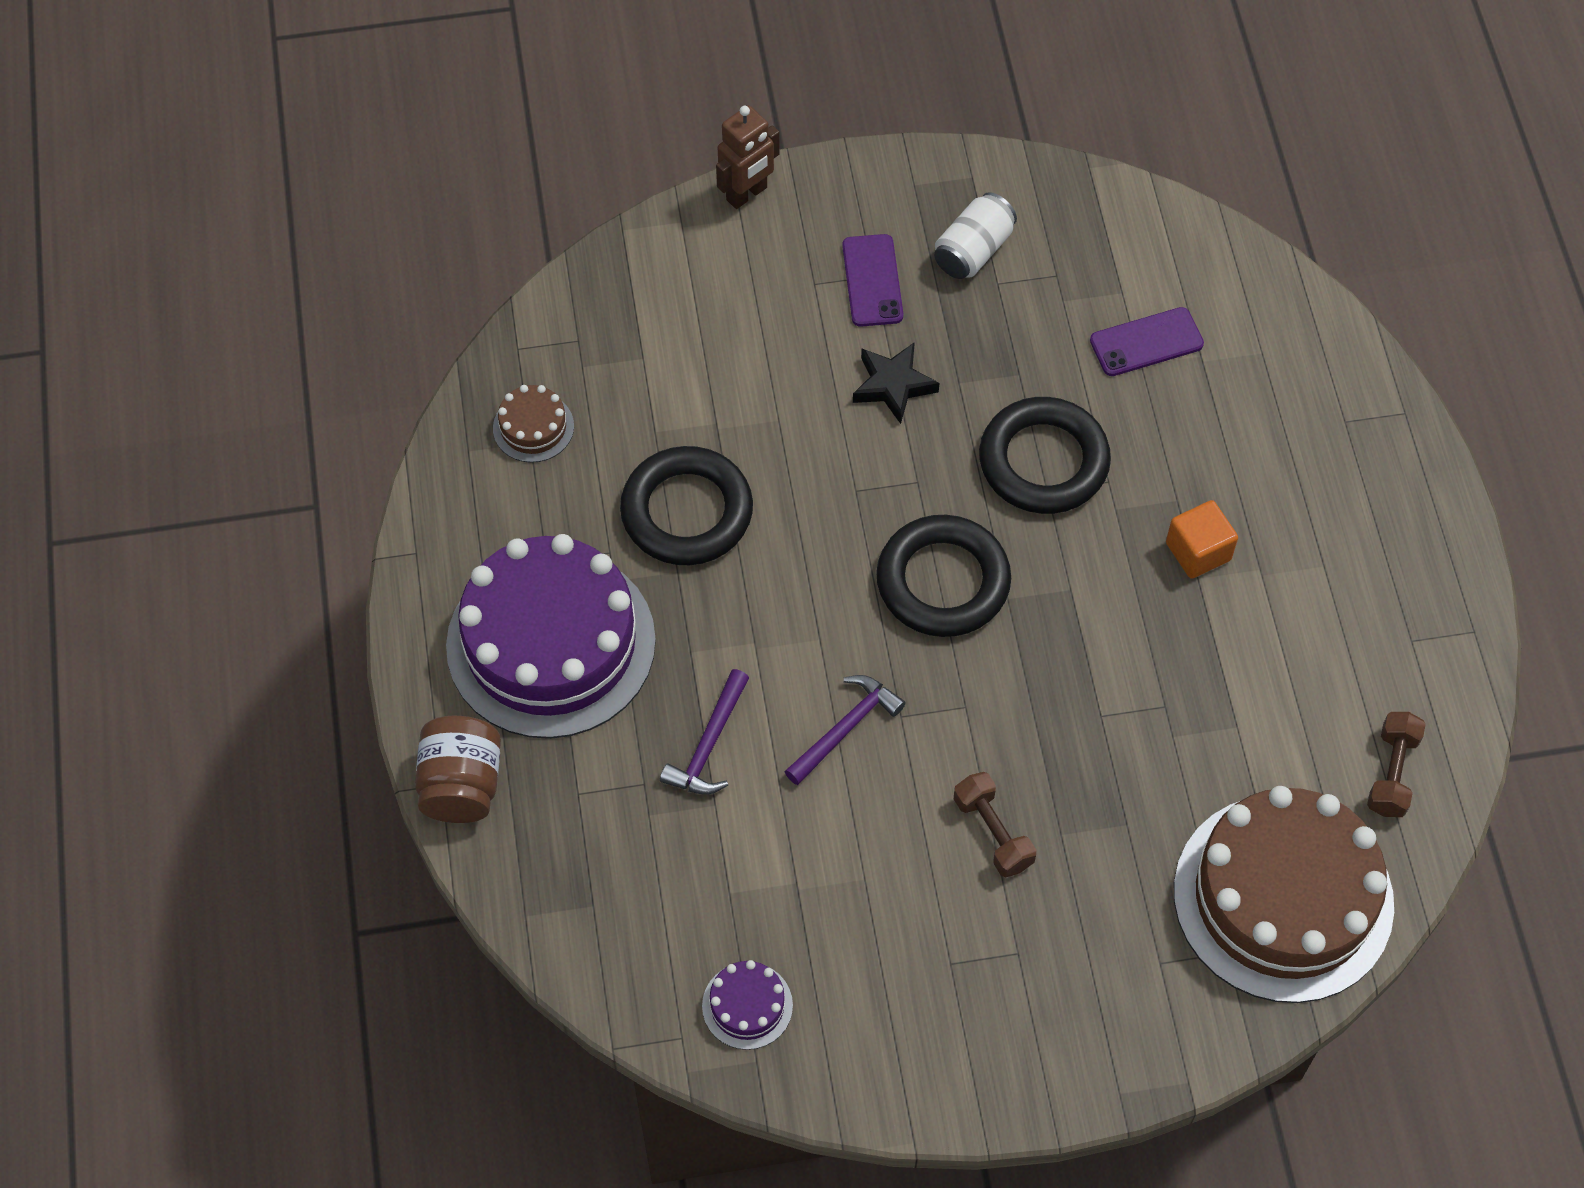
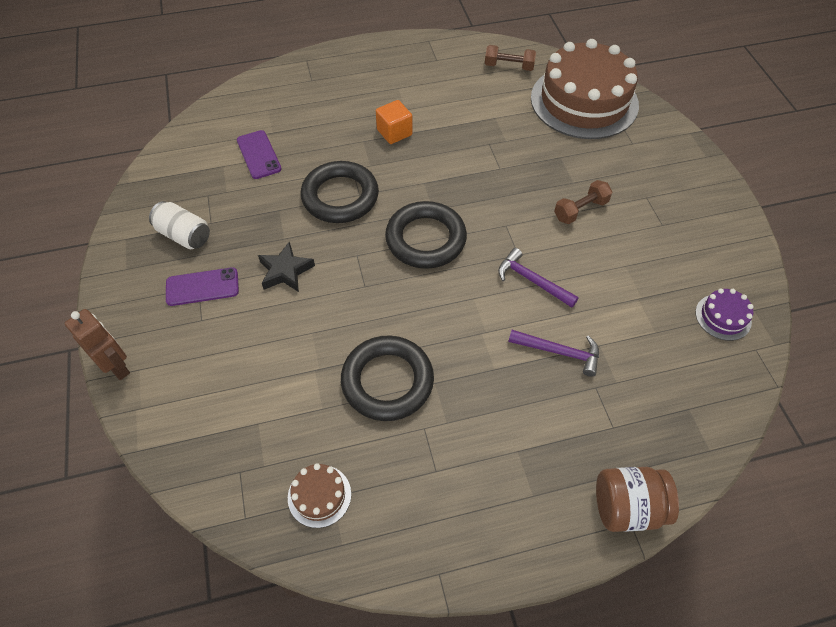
camera: 95 degrees left, 5 degrees down
purple cake [446,534,656,739] -> none

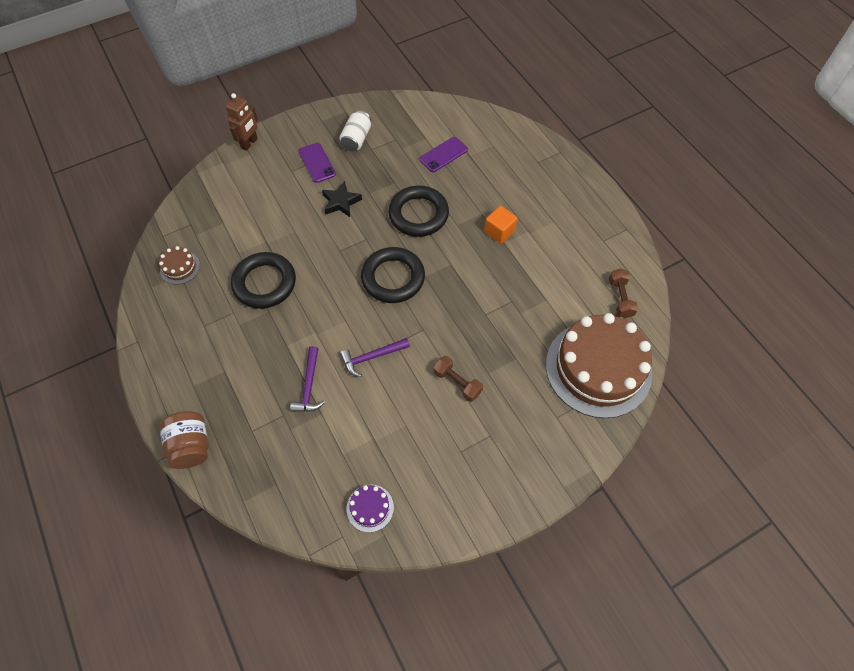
camera: 75 degrees right, 5 degrees up
purple hammer [498,248,579,308] -> purple hammer turned 135 degrees counterclockwise [340,338,410,377]

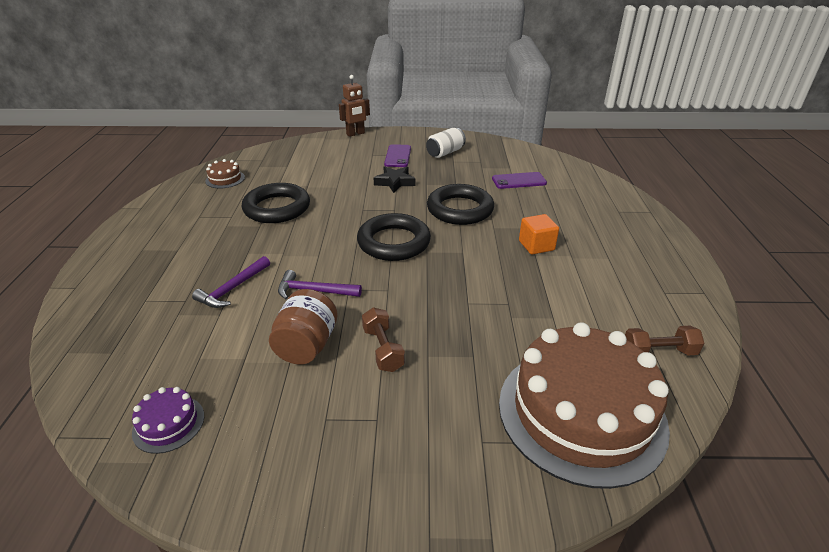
camera: 30 degrees right, 25 degrees down
brown jar [160,411,209,469] -> brown jar moved to [269,289,338,364]
brown dumbbell [609,268,638,318] -> brown dumbbell turned 60 degrees clockwise [625,326,704,355]

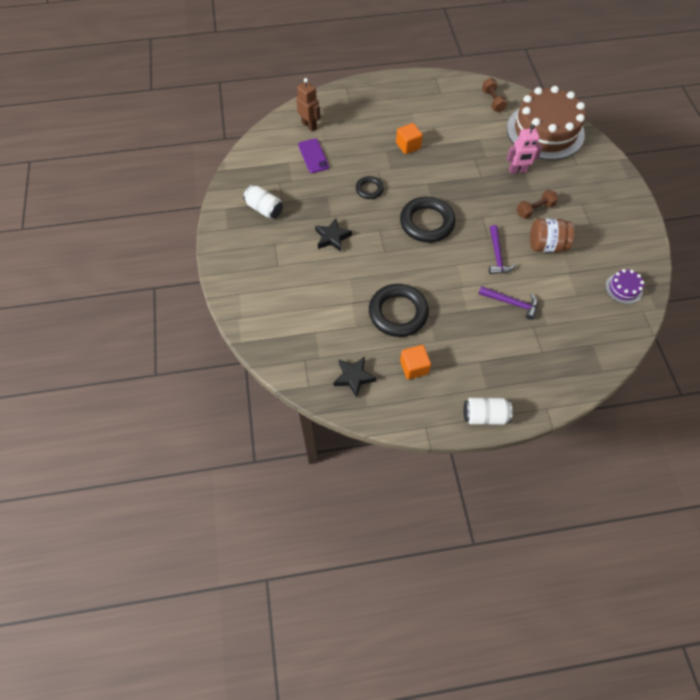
camera: 100 degrees left, 25 degrees up
brown cake [205,159,245,188] -> black star [334,357,376,398]
brown robot [339,75,370,137] -> brown robot moved to [296,78,320,132]
purple phone [384,144,411,167] -> none
black ring [427,184,494,225] -> black ring [356,176,384,199], size x0.53
none -> orange cube [400,345,431,379]
none -> white can [464,398,512,425]
none -> pink robot [507,124,543,174]

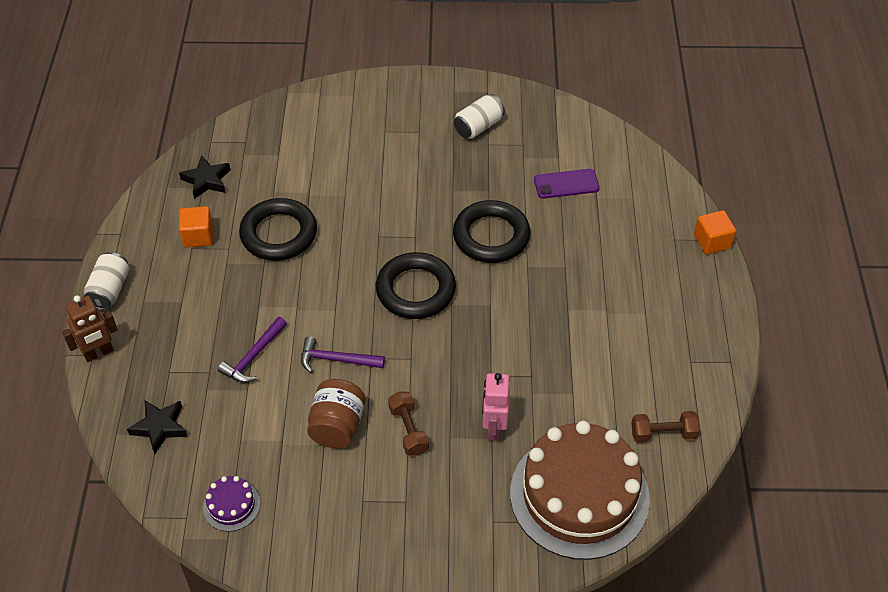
camera: 100 degrees right, 10 degrees down
brown robot [296,78,320,132] -> brown robot moved to [62,295,118,362]
black star [315,218,352,252] -> black star moved to [127,400,188,454]
black ring [356,176,384,199] -> black ring [453,200,531,263], size x1.89
orange cube [396,123,423,154] -> orange cube moved to [694,210,736,255]

